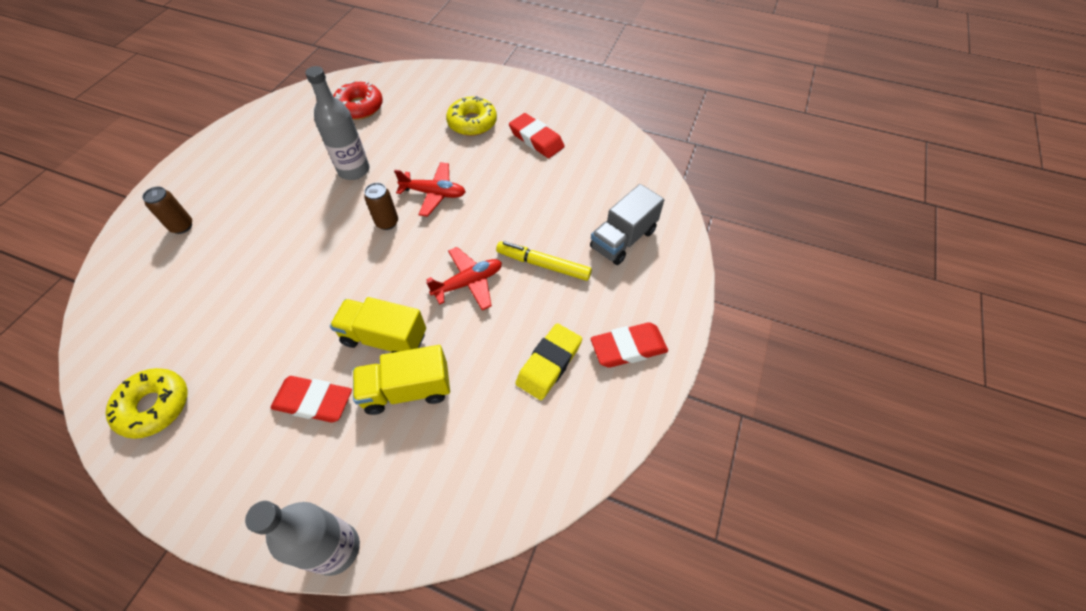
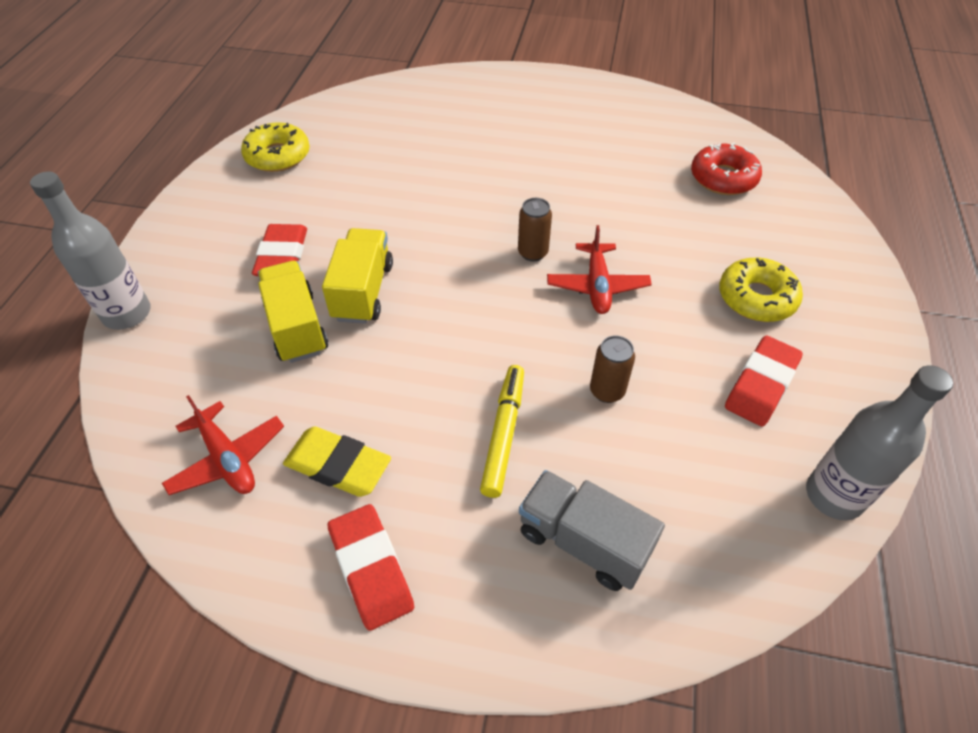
camera: 80 degrees right, 5 degrees down
brown can [142,186,192,234] -> brown can moved to [590,336,635,403]
grey bottle [305,66,369,180] -> grey bottle moved to [806,365,953,520]
red plane [426,247,502,311] -> red plane moved to [162,395,284,495]

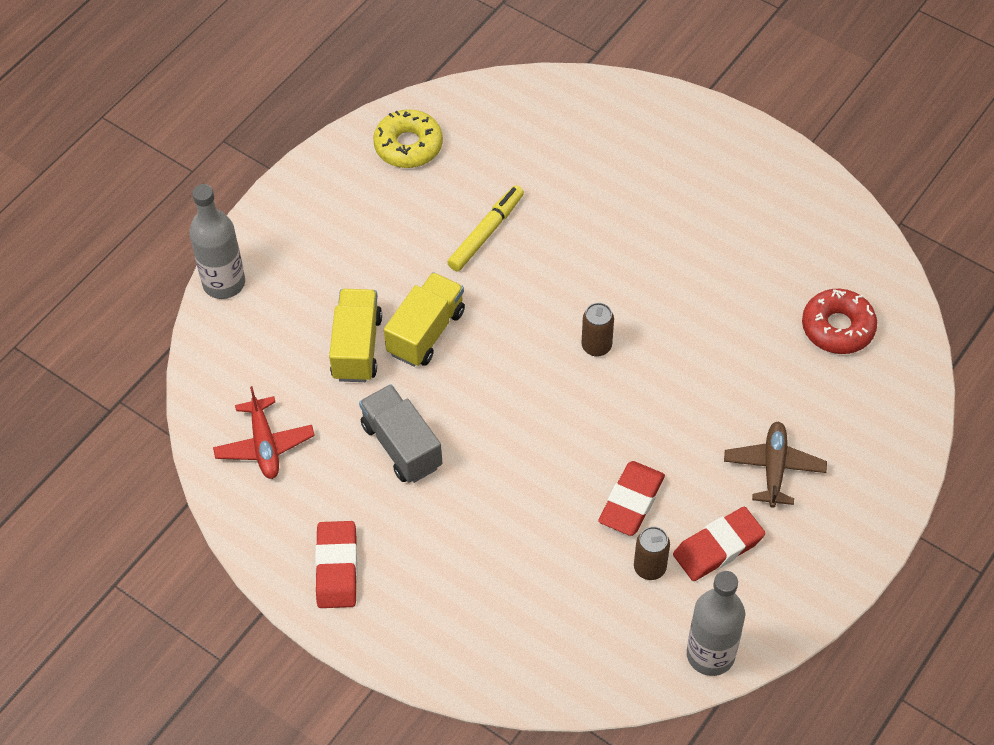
camera: 25 degrees right, 5 degrees up
red eraser [252,224,307,277] -> red eraser moved to [598,461,665,536]
yellow eraser [283,426,391,497] -> none
yellow marker [480,365,524,498] -> yellow marker moved to [447,185,524,272]
grey truck [519,470,665,591] -> grey truck moved to [359,384,442,483]
red plane [547,225,652,314] -> none
brown can [590,336,635,403] -> brown can moved to [634,527,670,580]
yellow donut [719,258,803,322] -> brown plane [724,422,827,508]

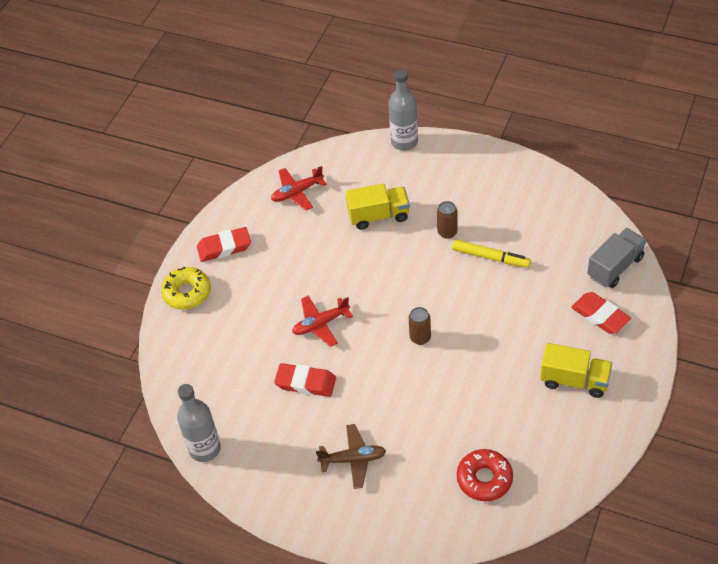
camera: 80 degrees right, 5 degrees down
grey truck [359,384,442,483] -> grey truck moved to [587,228,646,288]
yellow donut [373,109,443,168] -> yellow donut moved to [161,267,211,310]
yellow truck [384,272,465,367] -> yellow truck moved to [540,343,612,398]
brown can [634,527,670,580] -> brown can moved to [437,201,458,239]
red eraser [673,507,765,581] -> red eraser moved to [571,292,631,334]
none -> red plane [292,296,353,347]

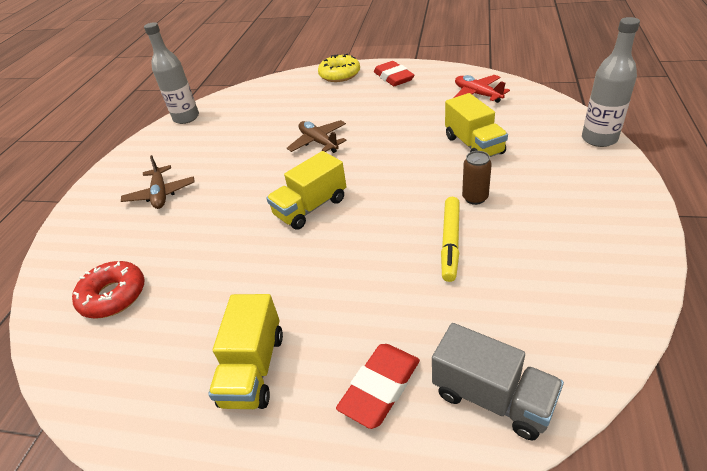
camera: 80 degrees right, 10 degrees down
red eraser [274,363,336,397] -> none
red plane [292,296,353,347] -> brown plane [287,120,347,153]
brown can [409,307,431,345] -> yellow truck [266,151,346,230]

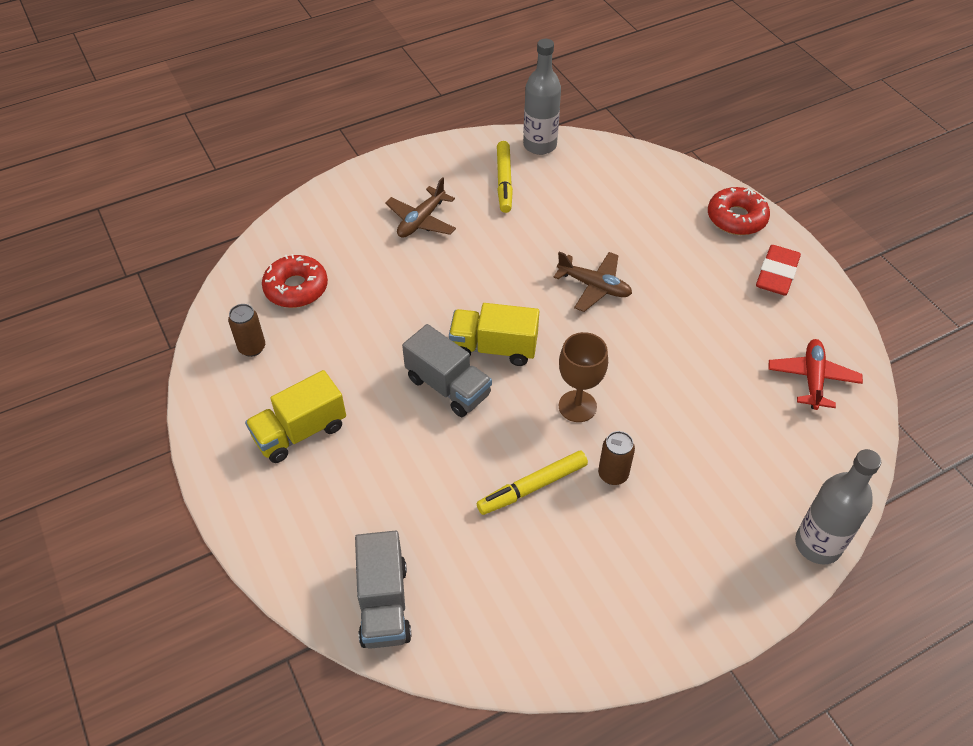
camera: 45 degrees right, 10 degrees up
brown plane [287,120,347,153] -> brown plane turned 105 degrees clockwise [553,251,632,312]
yellow donut [318,54,360,82] -> red donut [708,187,770,235]
red eraser [336,344,420,429] -> none
yellow truck [445,93,508,157] -> none
none -> brown can [228,304,265,357]
none -> grey truck [402,324,492,417]
none -> yellow marker [497,141,513,213]
none -> brown goblet [559,332,608,422]

